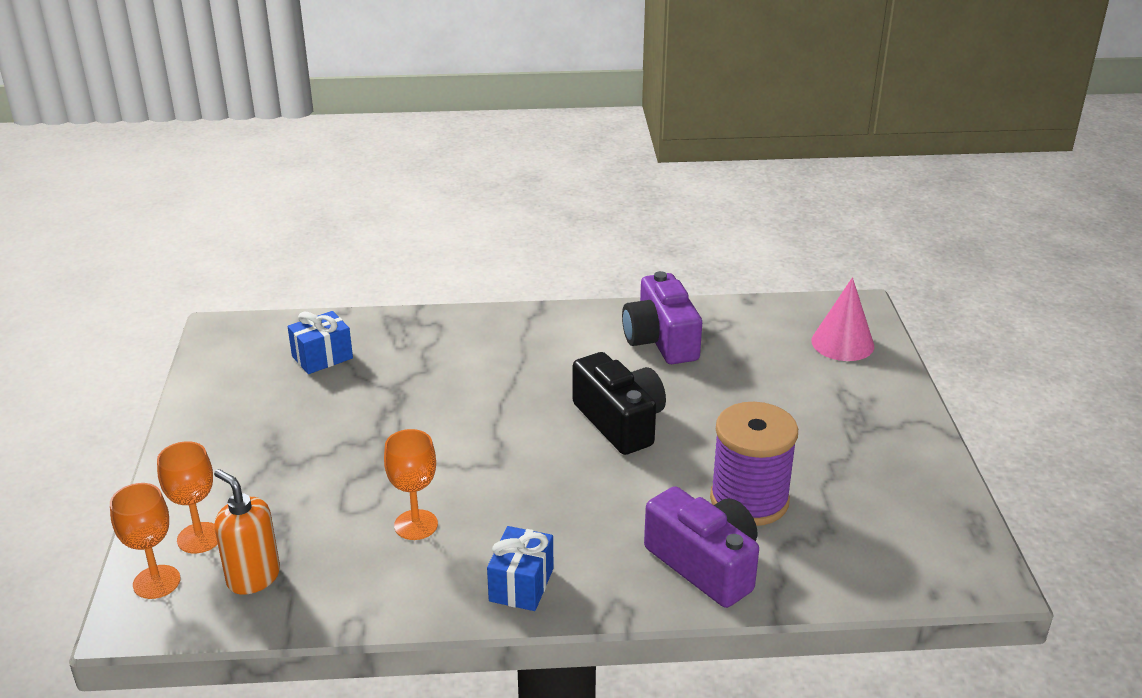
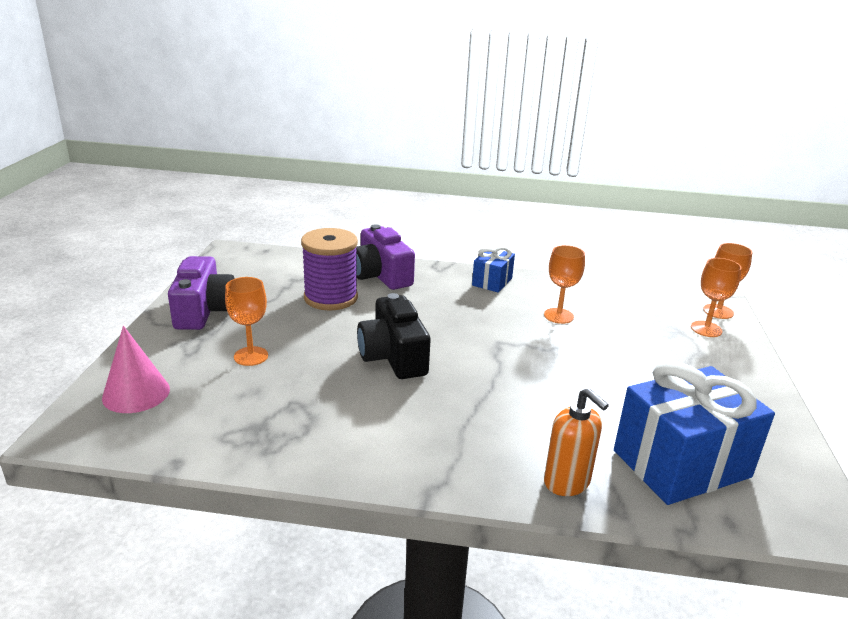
camera: 170 degrees left, 5 degrees down
orange soap dispenser [214,469,280,595] -> orange soap dispenser moved to [544,388,609,496]
blue gift [287,311,353,374] -> blue gift [614,361,775,505], size x1.97
purple camera [622,271,702,364] -> purple camera moved to [168,256,235,330]
none -> orange goblet [225,277,268,366]

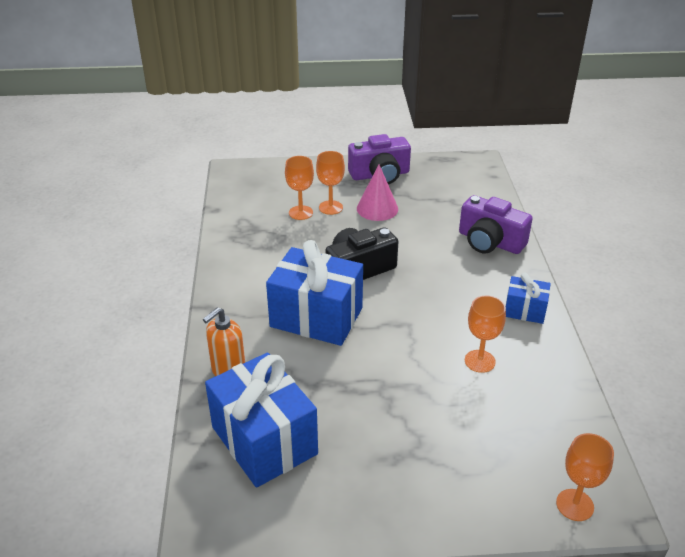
camera: 80 degrees right, 10 degrees up
pink cone [102,326,170,413] -> pink cone moved to [357,165,398,221]
purple spool [301,228,358,311] -> none
purple camera [356,224,415,290] -> purple camera turned 105 degrees counterclockwise [459,195,533,254]
orange goblet [691,258,742,337] -> orange goblet moved to [285,156,314,220]
none -> blue gift [266,240,363,346]

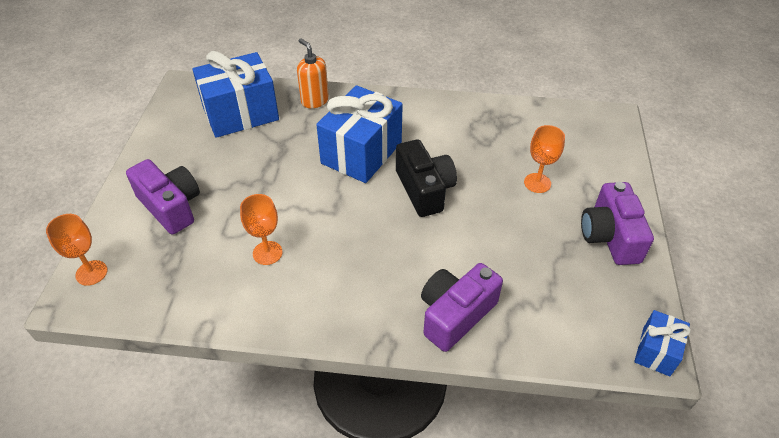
camera: 100 degrees right, 10 degrees up
orange goblet [285,156,314,220] -> none
pink cone [357,165,398,221] -> none
blue gift [505,272,551,324] -> blue gift moved to [634,310,691,377]
none -> purple camera [126,159,200,234]

